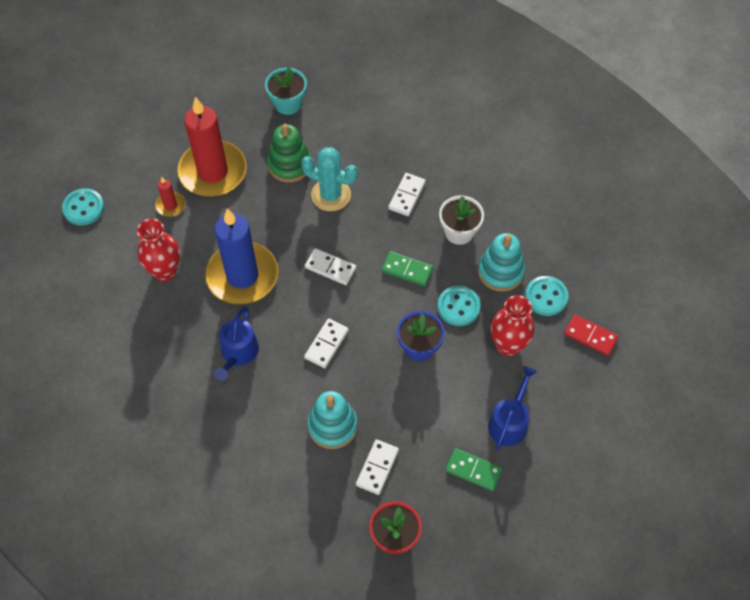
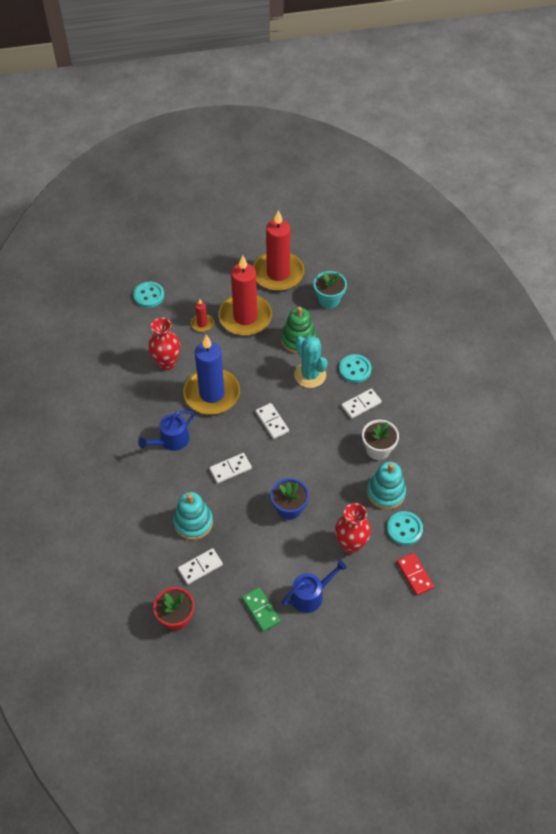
camera: 35 degrees right, 5 degrees down
green domino [382,251,433,286] -> none
turquoise button [438,286,481,326] -> turquoise button moved to [339,354,371,383]
none -> red candle [253,210,304,291]

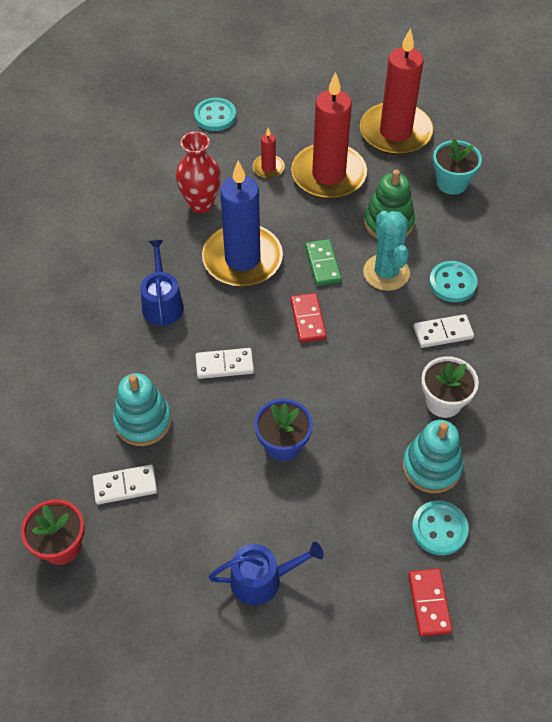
camera: 20 degrees right, 0 degrees up
blue watering can [138,410,194,451] -> blue watering can turned 105 degrees clockwise [140,240,184,326]
green domino [242,587,281,632] -> green domino moved to [305,239,342,286]
white domino [255,403,289,439] -> red domino [290,293,327,343]
red vase [335,503,371,554] -> none

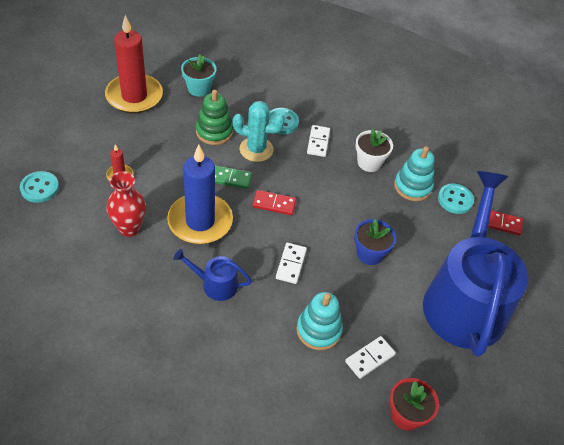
camera: 75 degrees left, 5 degrees down
white domino [93,465,157,505] -> white domino turned 45 degrees clockwise [345,336,396,379]
blue watering can [209,542,324,605] -> blue watering can [423,171,528,357], size x2.47
red candle [291,72,367,199] -> none

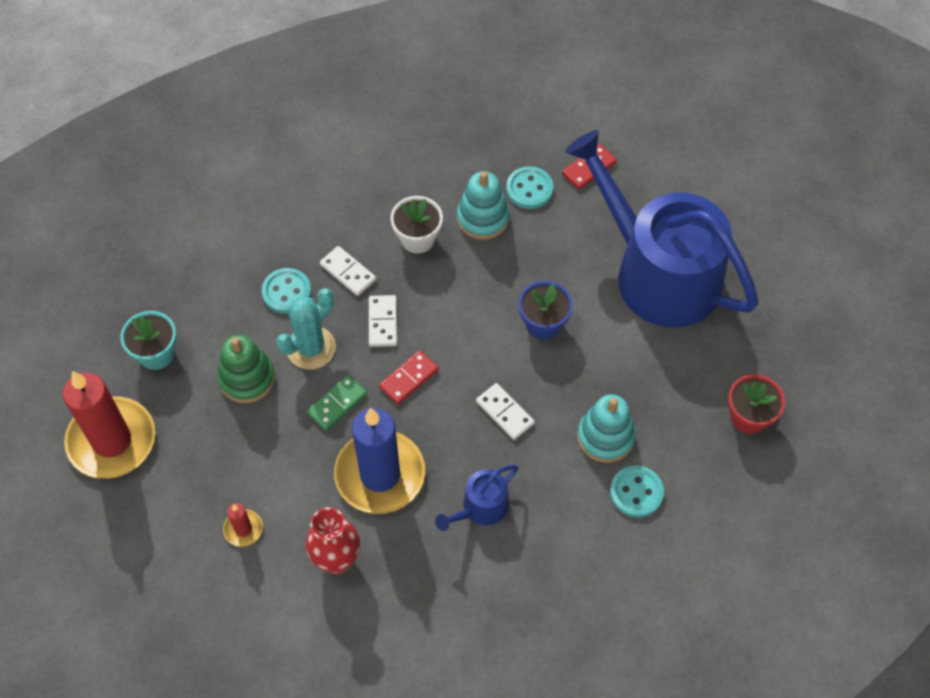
camera: 50 degrees left, 10 degrees up
turquoise button [20,171,59,203] -> turquoise button moved to [610,465,664,518]
white domino [345,336,396,379] -> white domino moved to [369,295,397,347]

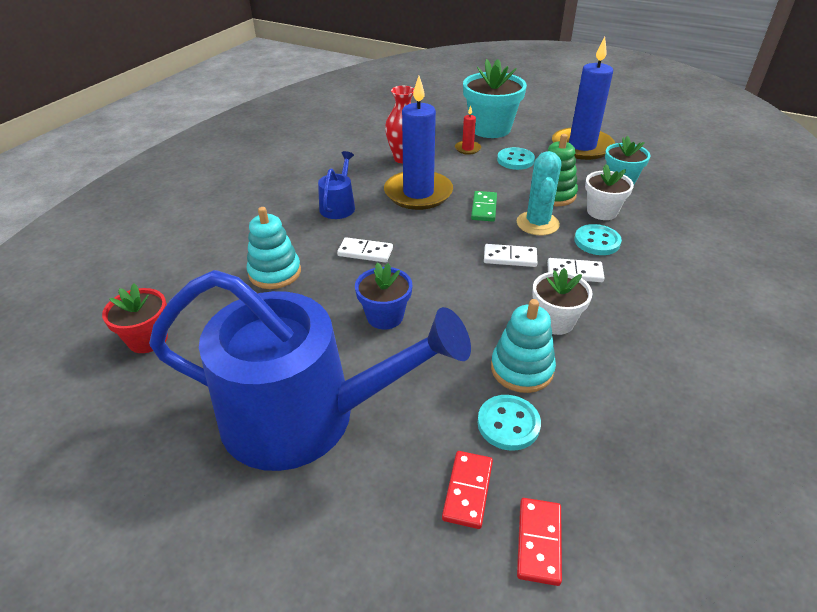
camera: 145 degrees right, 20 degrees down
red candle [63,371,155,479] -> blue candle [552,37,615,160]
white domino [369,295,397,347] -> white domino turned 45 degrees counterclockwise [484,244,537,267]
red domino [379,350,439,405] -> red domino moved to [517,498,562,586]
turquoise button [610,465,664,518] -> turquoise button moved to [497,147,535,170]
none -> turquoise flower pot [463,59,527,138]
none -> white flower pot [585,164,634,220]

